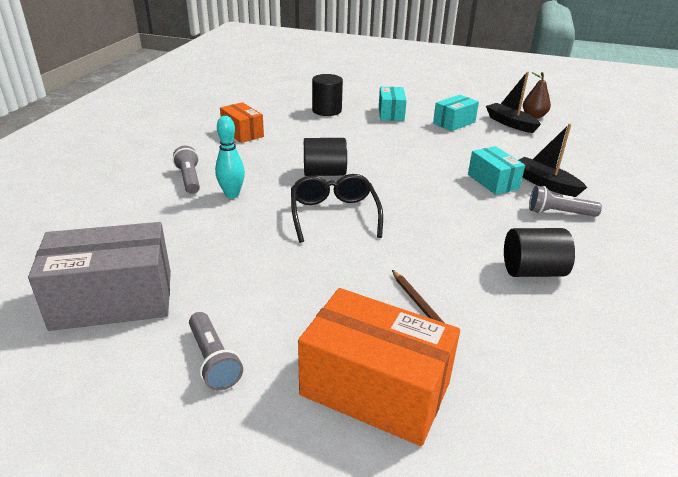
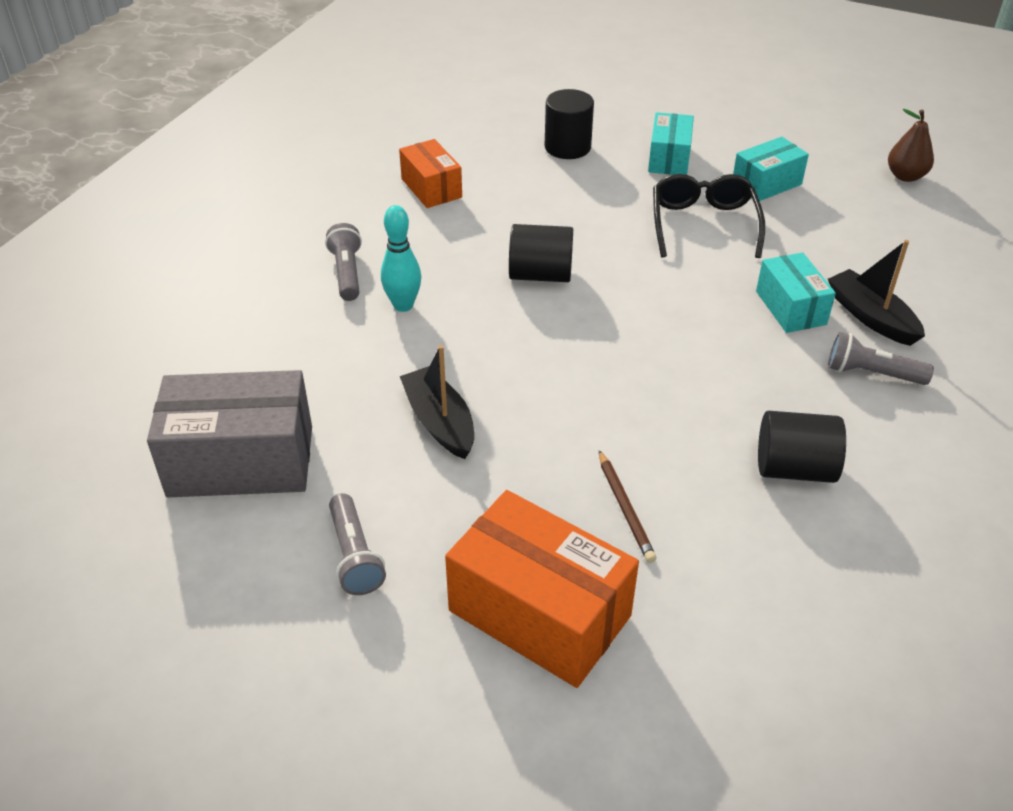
camera: 10 degrees right, 10 degrees up
black glasses [291,174,383,243] -> black glasses moved to [653,174,765,258]
black boat [486,72,541,133] -> black boat moved to [400,345,474,459]

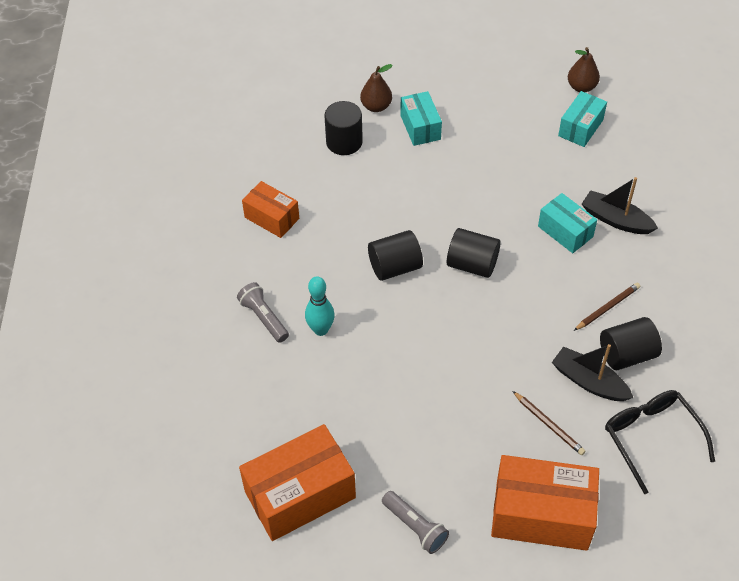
camera: 25 degrees left, 10 degrees up
grey box [147,370,312,497] -> orange box [239,424,356,541]
black boat [400,345,474,459] -> black boat moved to [552,344,633,401]
black glasses [653,174,765,258] -> black glasses moved to [605,390,715,494]
turquoise box [733,137,809,201] -> turquoise box moved to [558,91,607,147]
grey flashlight [828,332,934,385] -> none
none -> brown pear [360,64,393,112]
none -> black cylinder [447,228,501,278]
none -> brown pencil [574,283,640,331]

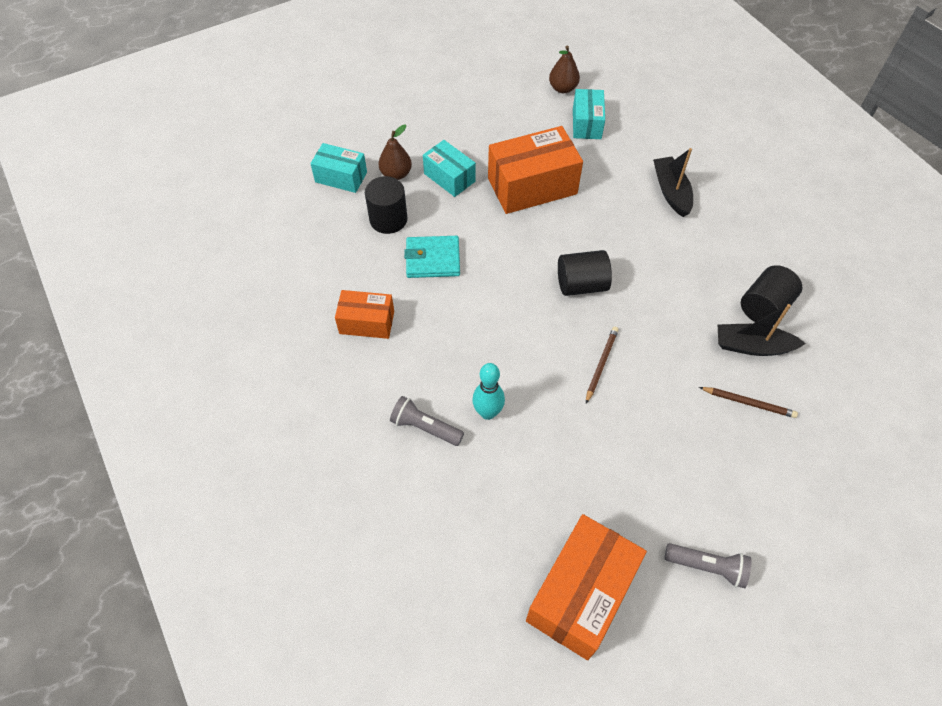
camera: 30 degrees left, 5 degrees up
black cylinder [368,230,423,281] -> none
orange box [491,455,599,551] -> orange box moved to [488,126,583,214]
turquoise box [538,193,597,253] -> turquoise box moved to [310,143,367,193]
brown pencil [574,283,640,331] -> brown pencil moved to [586,327,619,403]
black boat [582,177,658,234] -> black boat turned 75 degrees clockwise [653,148,693,217]
black glasses [605,390,715,494] -> none
none -> turquoise wallet [404,236,460,278]

